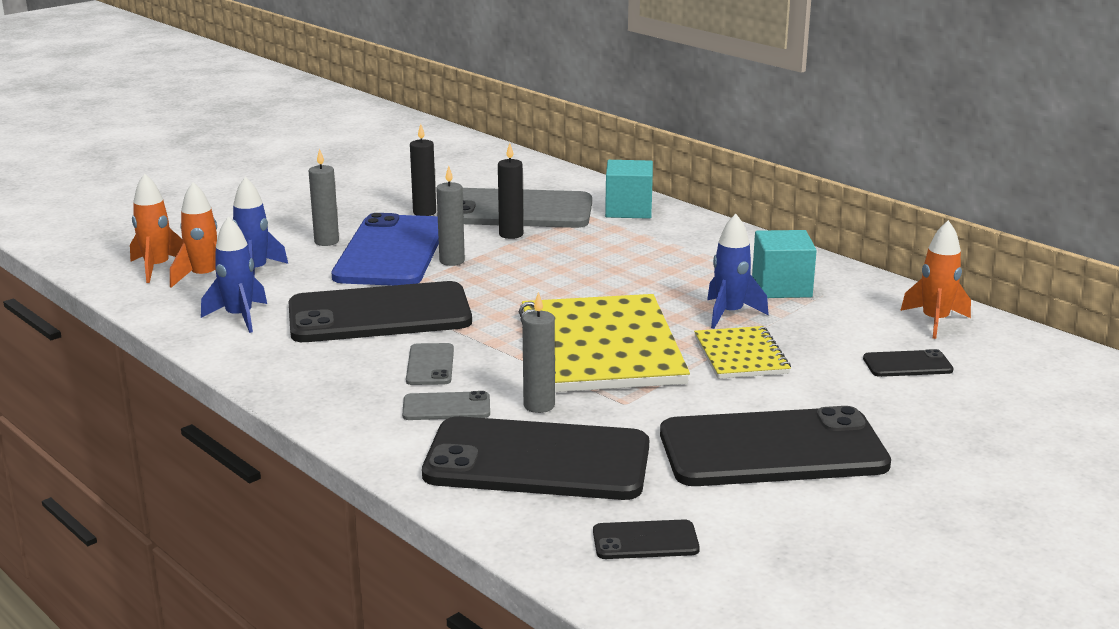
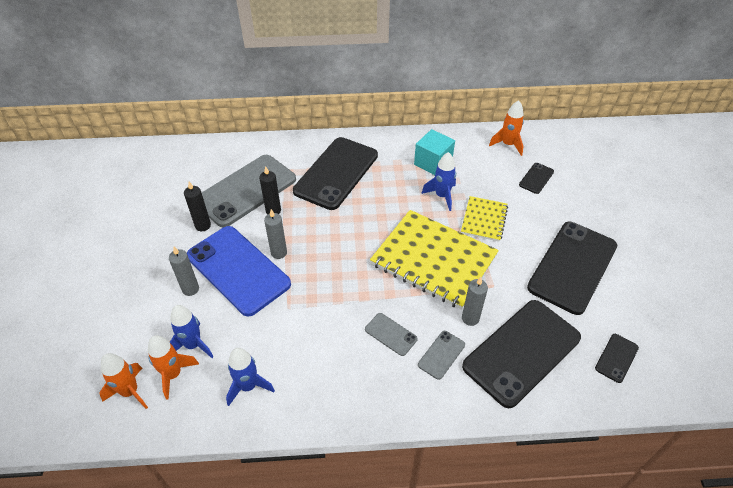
camera: 50 degrees left, 25 degrees up
black phone [288,281,472,342] -> black phone moved to [293,137,378,210]
turquoise cube [605,160,653,219] -> none
yellow notebook [694,326,791,379] -> yellow notebook turned 75 degrees clockwise [461,196,508,242]

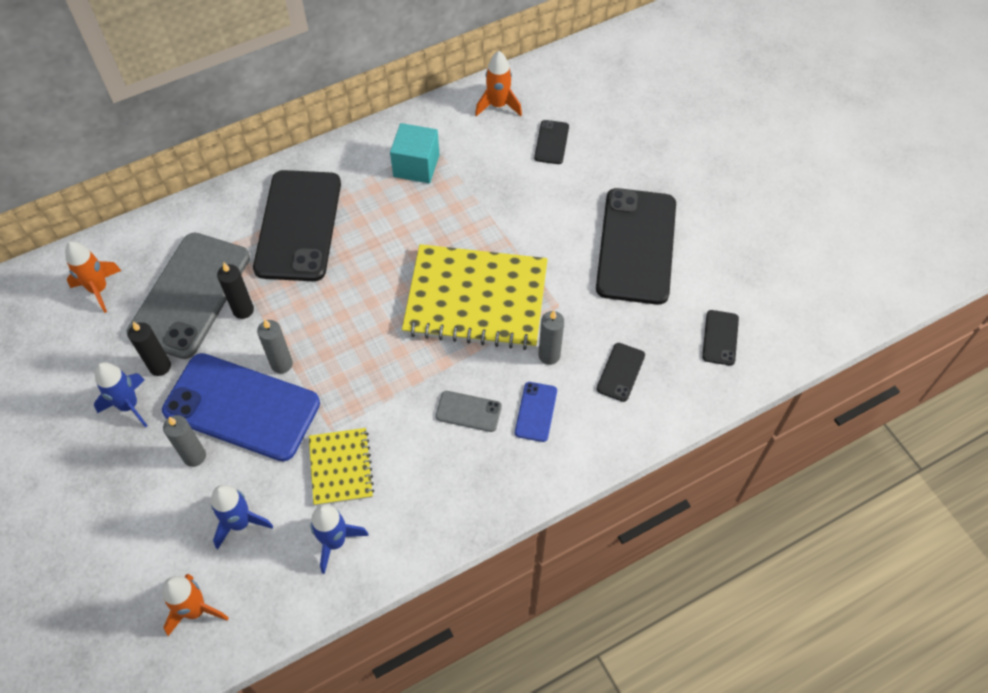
camera: 25 degrees left, 10 degrees up
orange rocket [148,335,199,400] -> orange rocket moved to [65,241,122,313]
grey phone [418,331,465,380] -> blue phone [515,382,557,442]
blue rocket [421,152,456,211] -> blue rocket moved to [94,362,147,428]
yellow notebook [461,196,508,242] -> yellow notebook moved to [309,428,374,506]
black phone [462,300,581,408] -> black phone [597,343,645,402], size x0.43

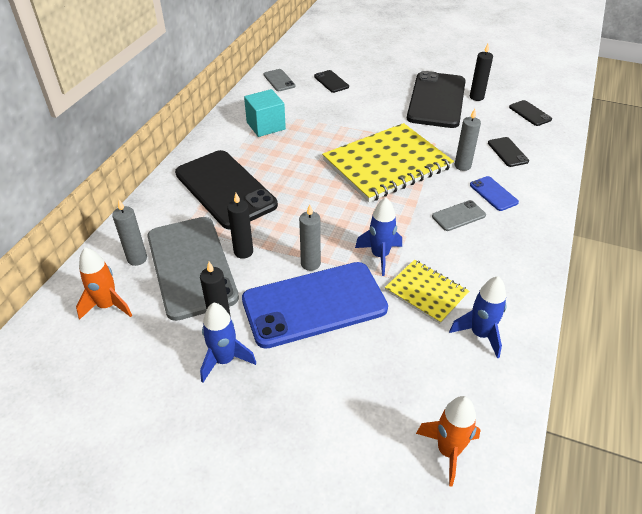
camera: 40 degrees left, 15 degrees down
grey candle [163,415,206,467] -> grey candle moved to [112,199,147,266]
blue rocket [211,485,273,550] -> blue rocket moved to [355,197,402,276]
orange rocket [475,51,522,116] -> grey phone [264,69,296,91]
black phone [596,188,676,305] -> black phone turned 45 degrees clockwise [407,71,466,128]
none -> black candle [470,44,493,101]

